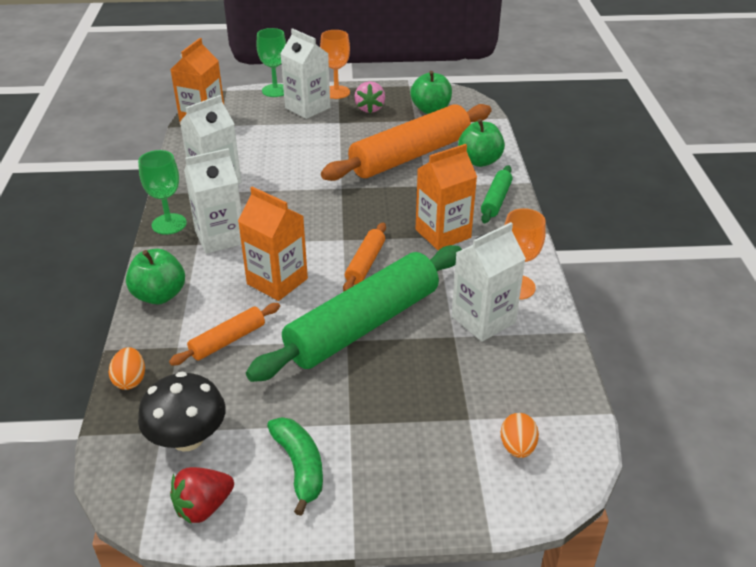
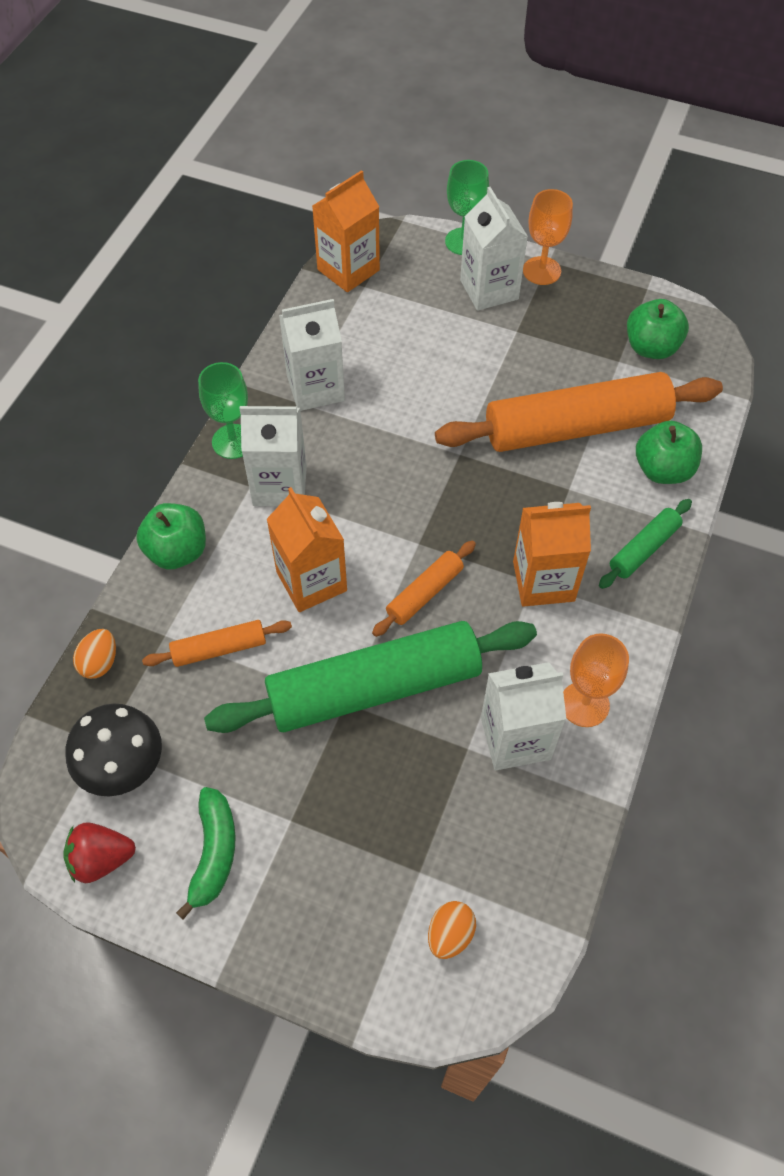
camera: 25 degrees right, 20 degrees up
pink strawberry [354,81,385,113] -> none

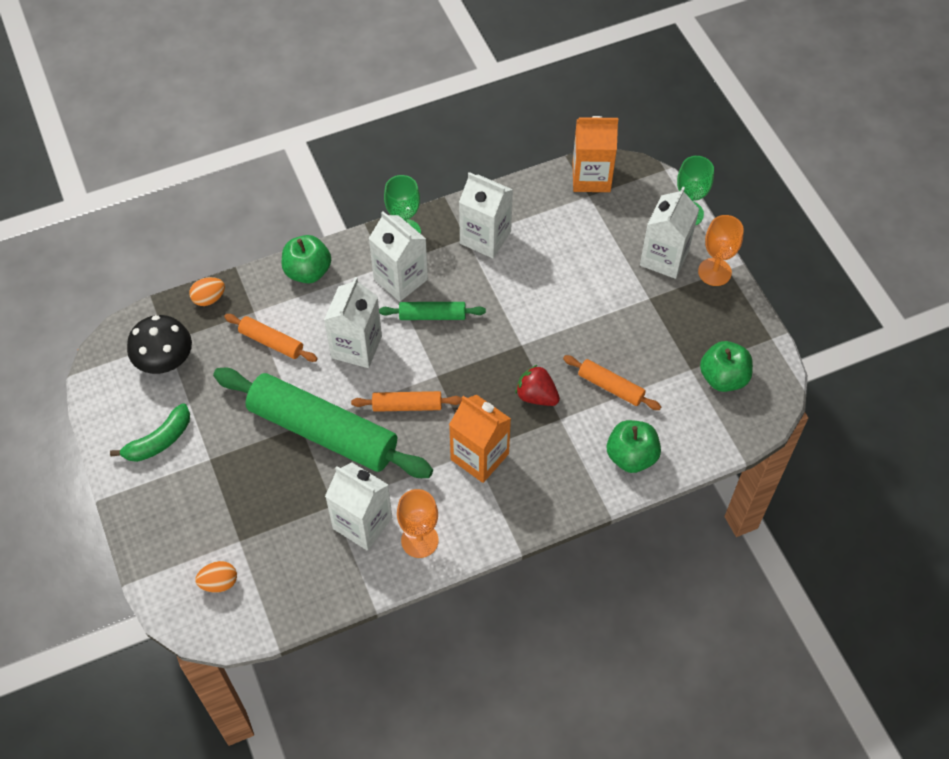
camera: 45 degrees right, 0 degrees up
red strawberry [63,822,136,883] -> red strawberry moved to [515,365,560,406]
orange carton [266,487,347,612] -> white carton [324,277,382,368]
orange rolling pin [435,372,723,452] -> orange rolling pin [563,355,661,410], size x0.45
green rolling pin [599,499,692,589] -> green rolling pin moved to [379,302,486,320]

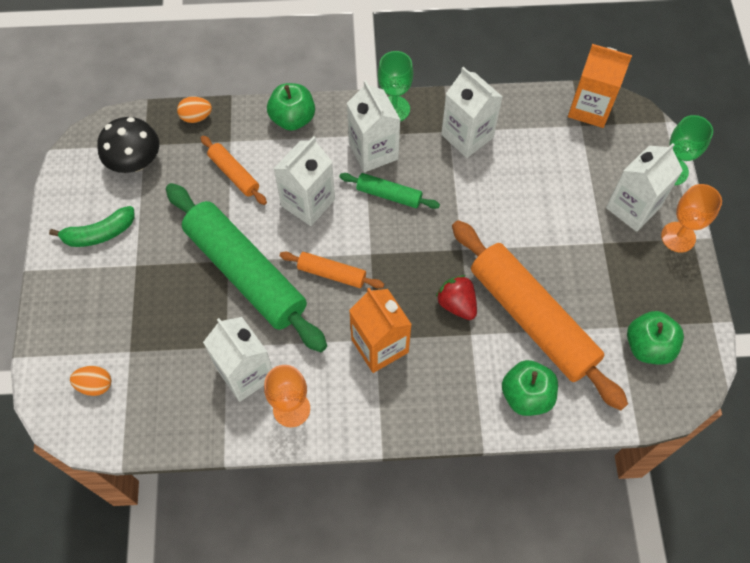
camera: 20 degrees right, 5 degrees up
orange rolling pin [563,355,661,410] -> orange rolling pin [452,220,628,410], size x2.20

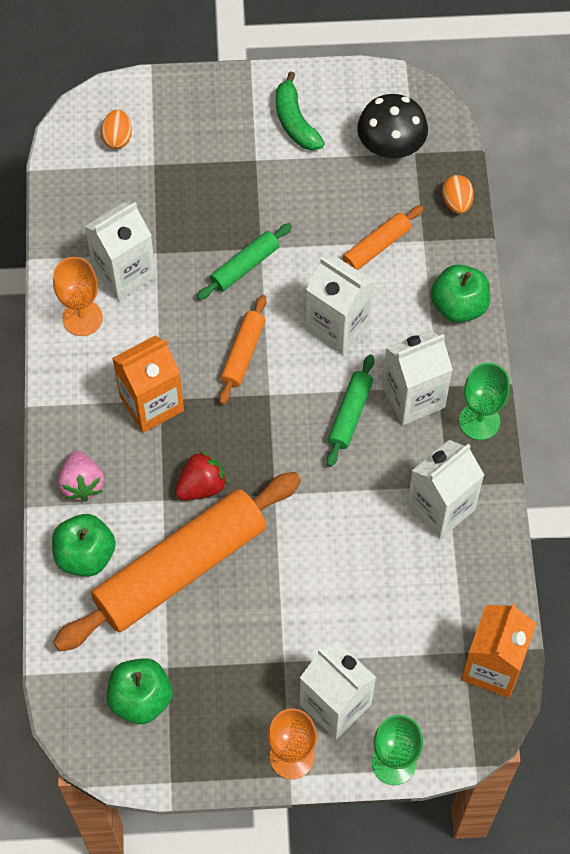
camera: 90 degrees right, 0 degrees up
green rolling pin [166,183,327,352] -> green rolling pin [197,223,292,300], size x0.45
none -> pink strawberry [58,451,104,502]

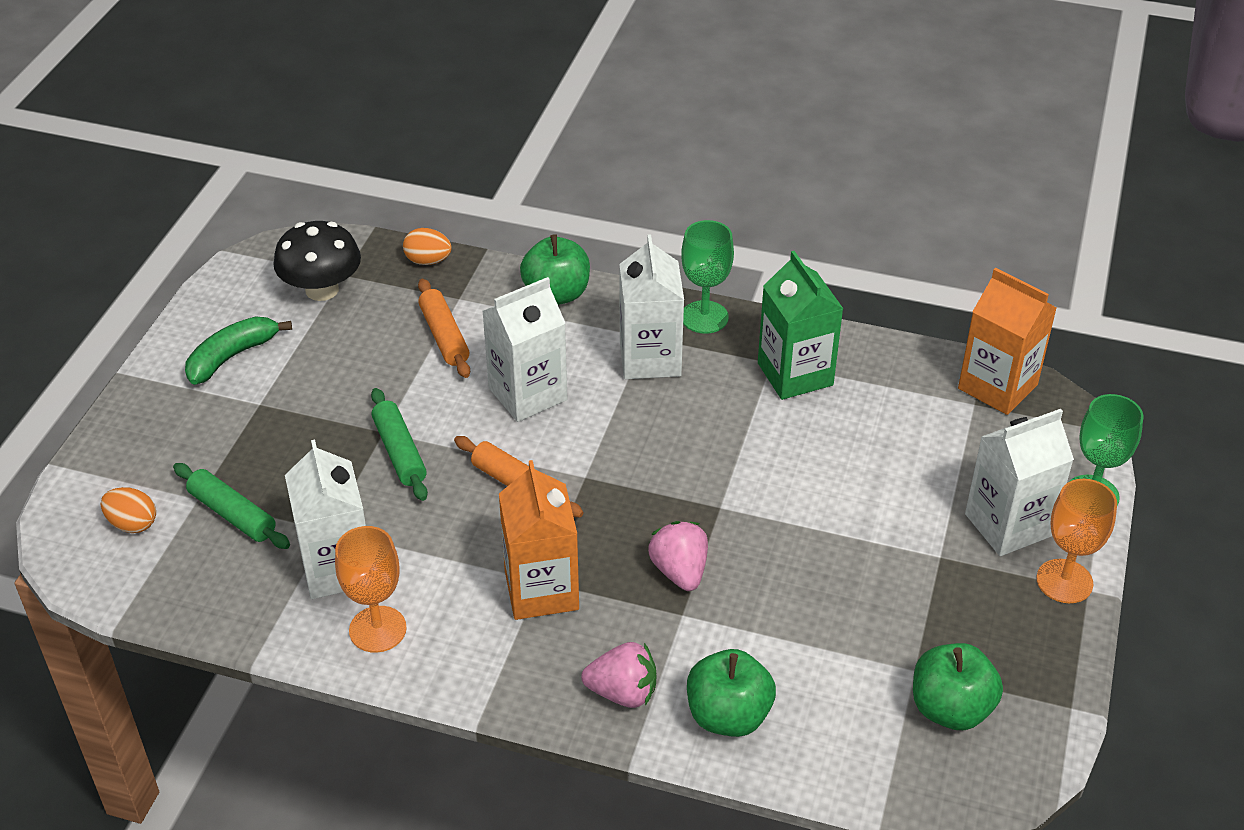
camera: 70 degrees left, 20 degrees down
orange rolling pin [53,472,301,652] -> none
red strawberry [175,451,227,501] -> pink strawberry [648,521,708,591]
green banana [276,71,325,151] -> green banana turned 135 degrees clockwise [185,316,292,385]
green rolling pin [326,354,374,467] -> green rolling pin moved to [173,463,290,549]
white carton [407,440,484,539] -> green carton [758,251,843,400]

